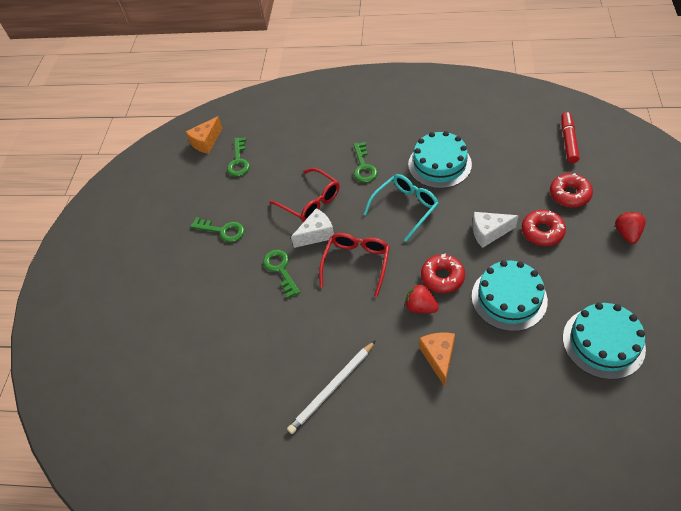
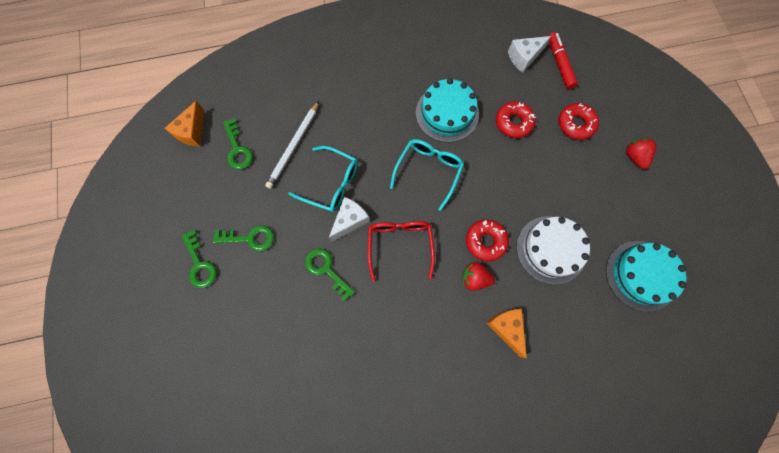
camera: 25 degrees left, 20 degrees up
red glasses [269,168,339,222] -> turquoise glasses [288,146,358,212]
white pencil [287,341,375,434] -> white pencil moved to [265,101,319,189]
green key [354,142,378,183] -> green key moved to [182,230,217,288]
turquoise cake [472,260,548,331] -> white cake [516,216,590,285]
white cheese [473,212,519,248] -> white cheese moved to [508,36,551,73]
red donut [522,210,566,246] -> red donut moved to [496,101,536,138]

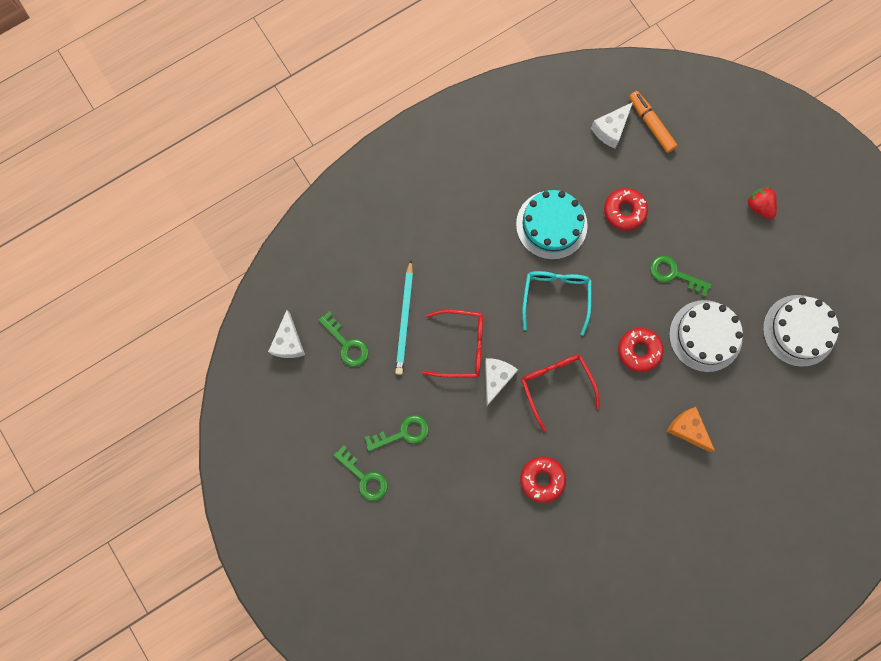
camera: 20 degrees left, 5 degrees up
orange cheese [165,101,204,146] -> white cheese [268,310,305,358]
white pencil [265,101,319,189] -> turquoise pencil [395,260,413,375]
turquoise glasses [288,146,358,212] -> red glasses [422,309,483,377]
green key [305,248,355,301] -> green key moved to [650,255,712,297]
red strawberry [462,262,495,290] -> none
red marker [549,32,578,89] -> orange marker [629,91,677,153]
red donut [558,103,599,140] -> red donut moved to [520,456,566,503]
turquoise cake [606,241,686,312] -> white cake [763,295,839,367]

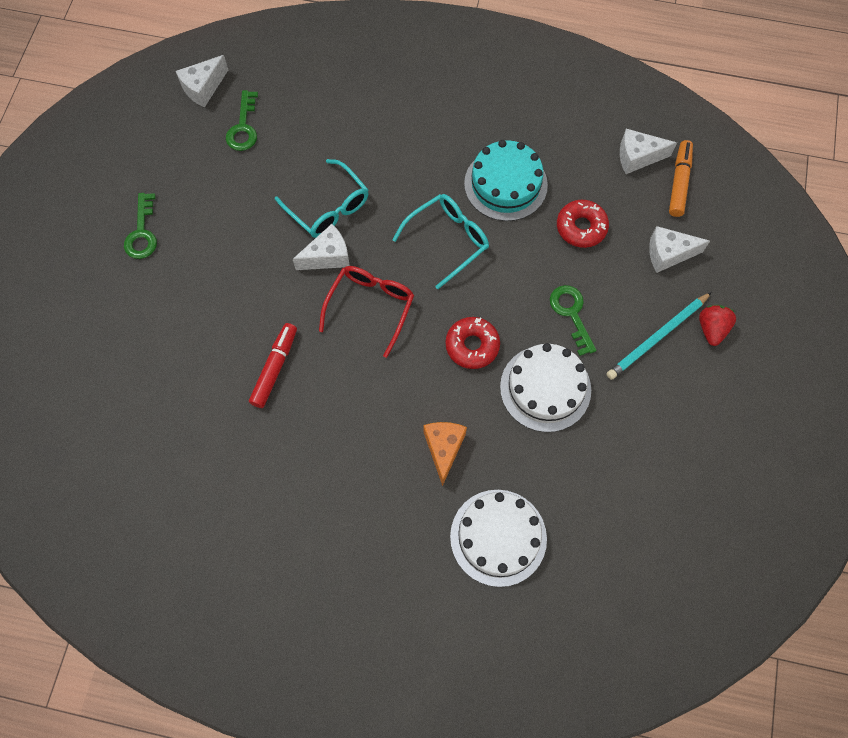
camera: 45 degrees right, 10 degrees down
green key [365,415,429,451] -> none
turquoise pencil [395,260,413,375] -> turquoise pencil moved to [606,292,712,380]
red glasses [422,309,483,377] -> turquoise glasses [275,159,369,238]
red donut [520,456,566,503] -> red marker [249,323,297,408]
white cake [763,295,839,367] -> white cake moved to [450,490,547,587]
none -> white cheese [649,226,710,273]

